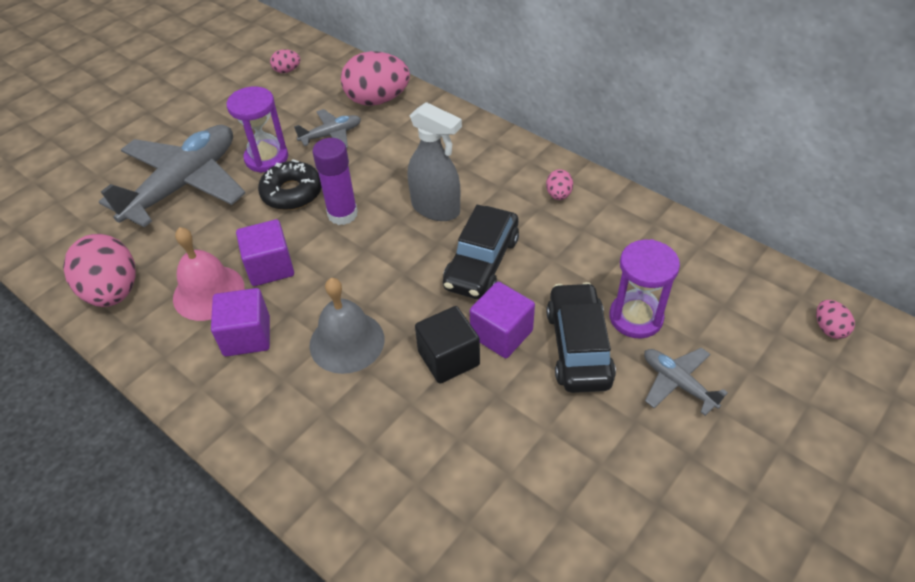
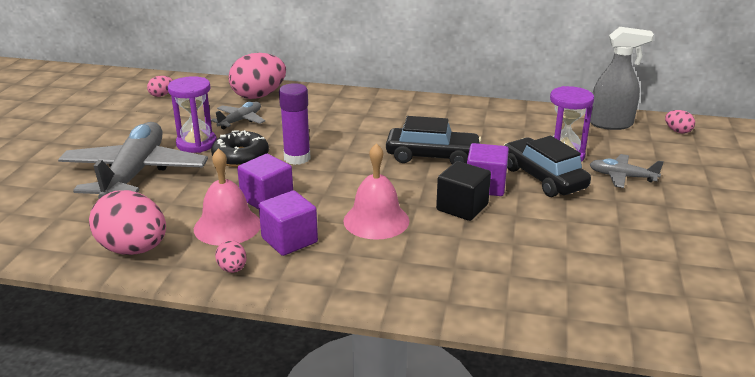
camera: 30 degrees left, 20 degrees down
grey bell [309,278,384,374] -> pink bell [344,143,409,240]
grey spray bottle [408,102,462,221] -> grey spray bottle moved to [590,27,654,130]
black car [443,205,519,299] -> black car turned 75 degrees counterclockwise [386,116,481,164]
pink egg [546,169,573,200] -> pink egg moved to [215,240,247,273]

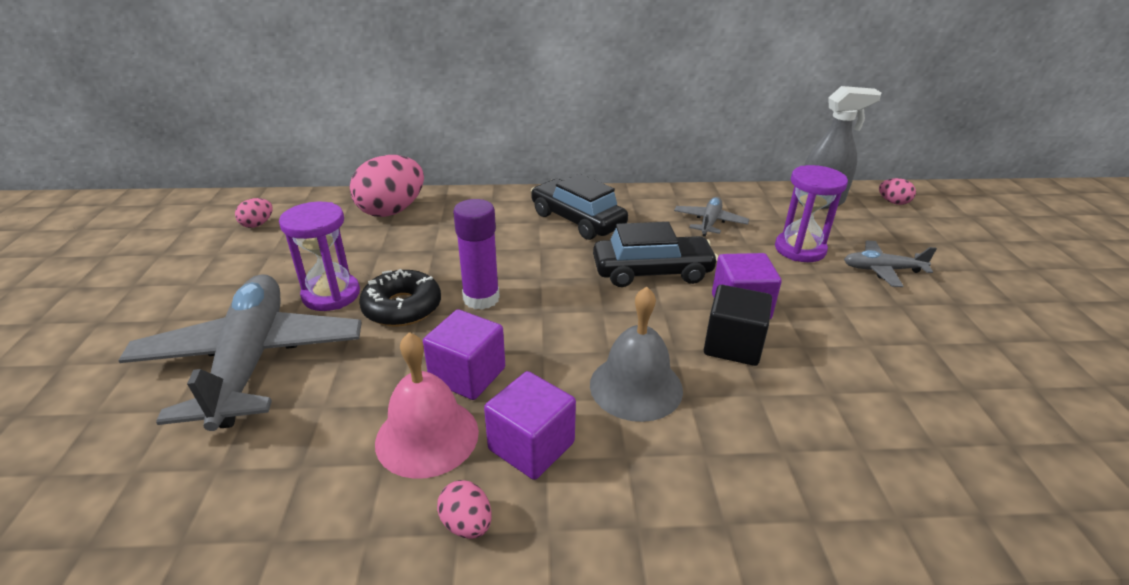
camera: 15 degrees left, 5 degrees up
pink egg [89,190,166,255] -> none
grey plane [211,102,265,130] -> grey plane moved to [674,197,749,237]
pink bell [344,143,409,240] -> grey bell [590,287,683,422]
black car [503,136,591,197] -> black car moved to [531,174,628,240]

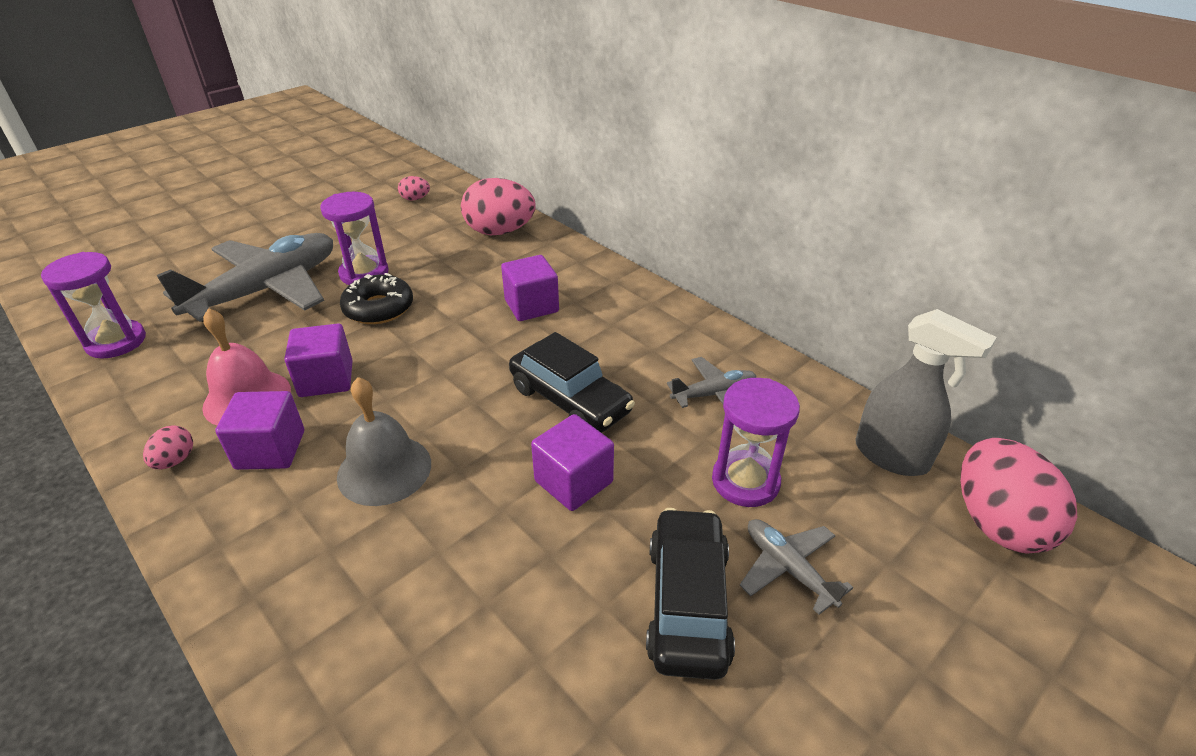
camera: 50 degrees right, 5 degrees up
purple glue stick [453,199,500,310] -> none
black car [531,174,628,240] -> black car moved to [646,508,735,680]
black cube [704,285,772,366] -> none
pink egg [879,178,916,205] -> pink egg [960,438,1077,554], size x2.17
none -> purple hourglass [41,252,146,359]
none -> purple cube [501,255,559,321]

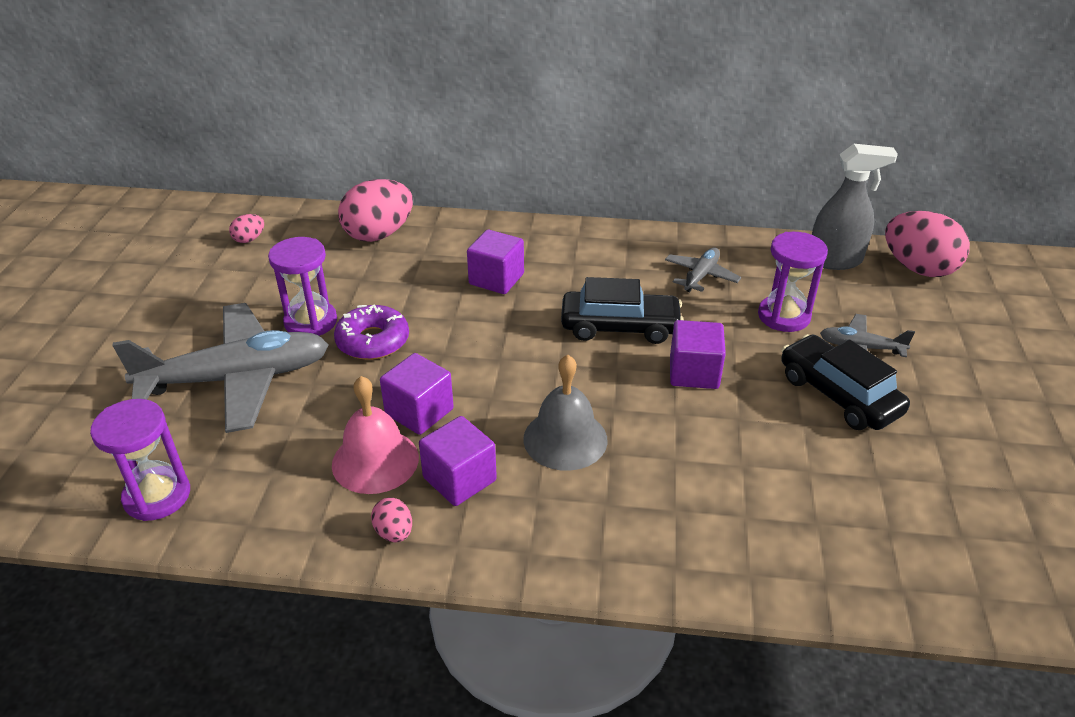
camera: 40 degrees left, 0 degrees up
grey plane [156,233,333,322] -> grey plane turned 75 degrees clockwise [112,303,329,433]
black donut [340,273,413,324] -> purple donut [334,305,409,360]

